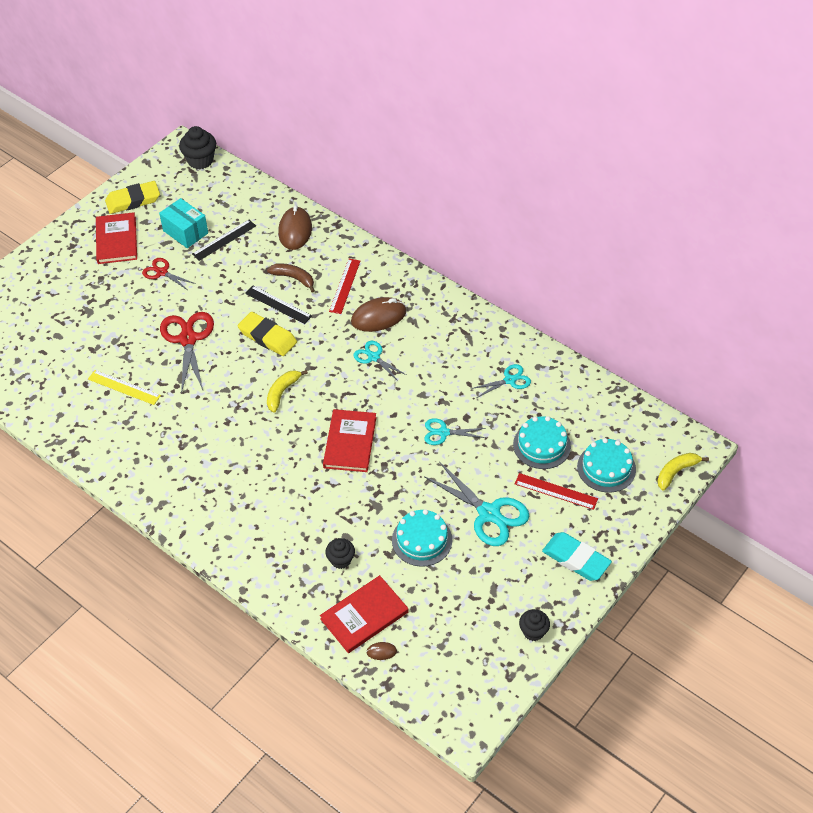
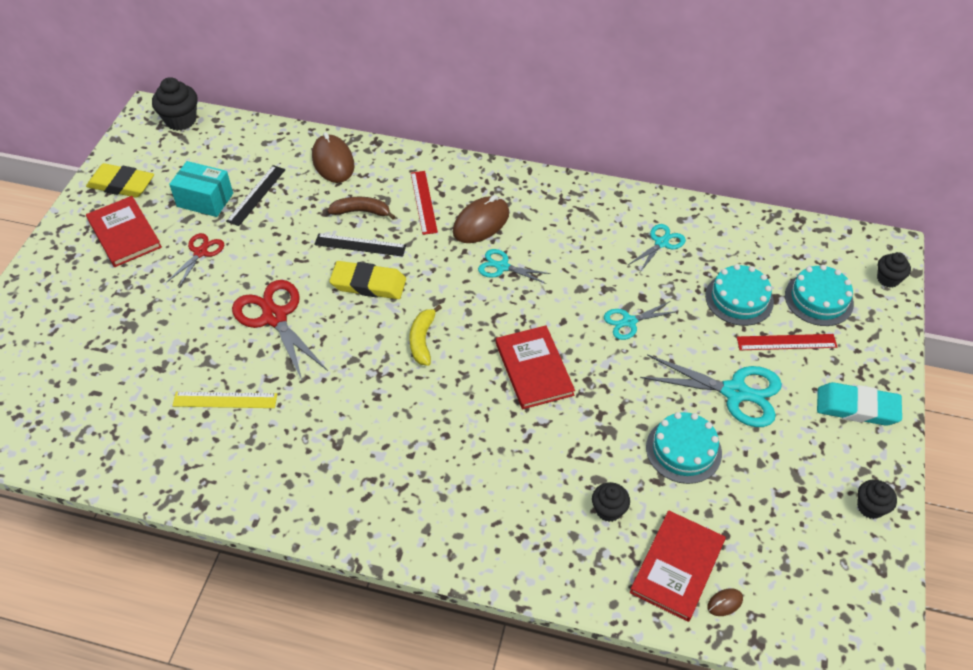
camera: 25 degrees left, 0 degrees up
yellow eraser [105,181,160,214] -> yellow eraser turned 60 degrees clockwise [86,163,154,198]
red scissors [142,258,196,290] -> red scissors turned 105 degrees clockwise [166,233,224,287]
yellow banana [657,453,709,491] -> black cupcake [877,252,911,288]

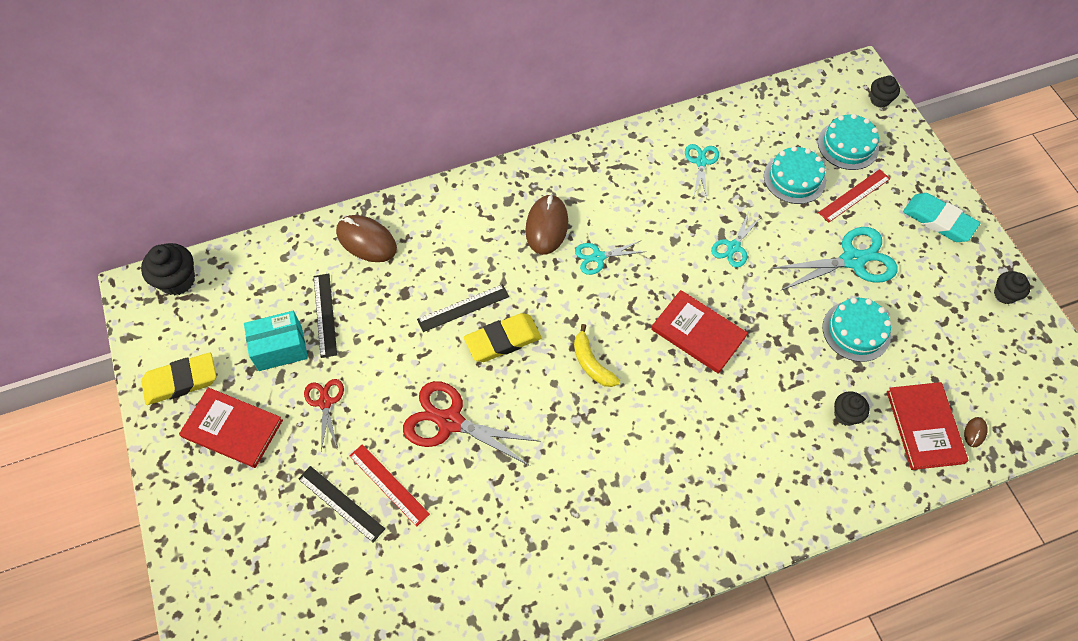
camera: 35 degrees left, 10 degrees up
yellow ruler [172,392,277,408] -> none
brown banana [328,197,396,219] -> none
red ruler [411,171,438,235] -> red ruler moved to [349,444,430,527]
turquoise eraser [817,382,902,426] -> turquoise eraser turned 60 degrees clockwise [903,193,980,242]
none -> black ruler [298,466,385,543]

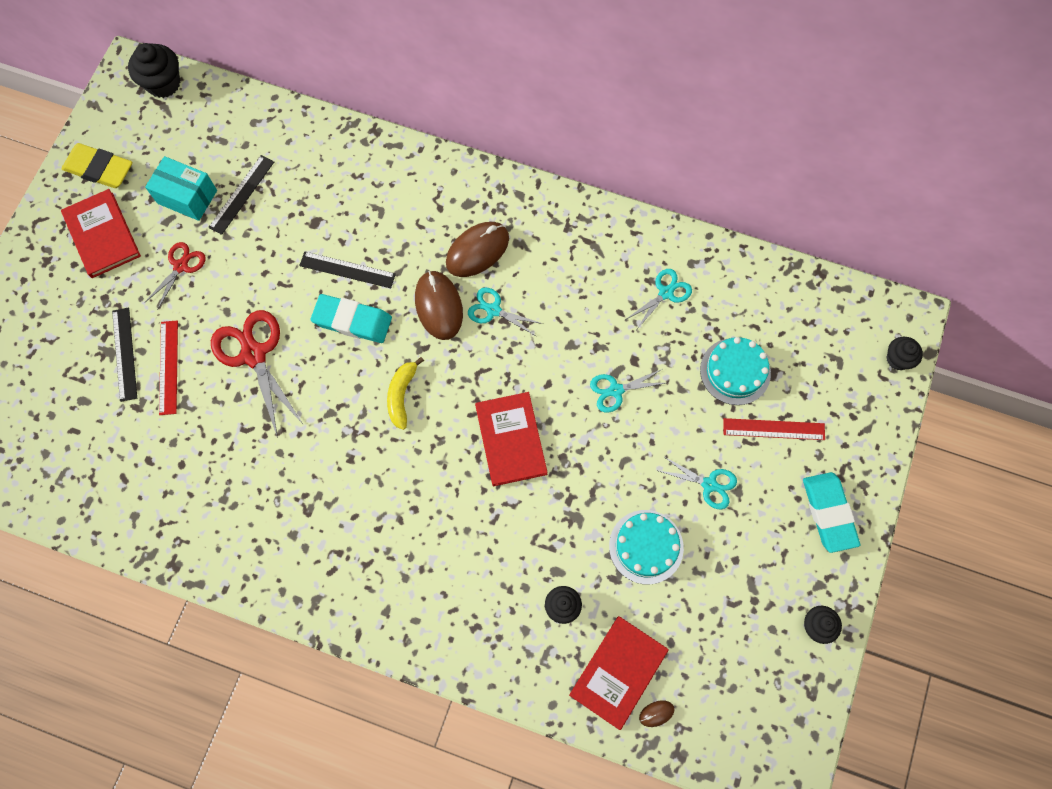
camera: 40 degrees right, 10 degrees up
brown mouse [336,215,397,262] -> brown mouse moved to [415,271,463,340]
yellow eraser [464,313,541,362] -> turquoise eraser [311,294,392,343]
turquoise scissors [771,227,898,290] -> turquoise scissors [659,456,737,509], size x0.57
turquoise cake [818,114,879,170] -> none

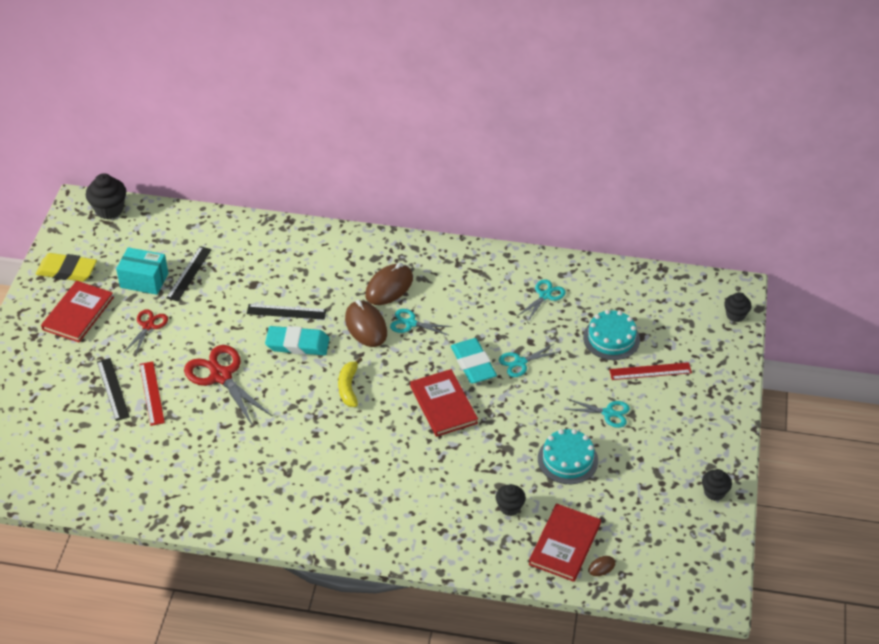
camera: 10 degrees left, 25 degrees down
red book [61,189,141,278] -> red book turned 60 degrees clockwise [41,281,114,342]
turquoise eraser [803,472,860,553] -> turquoise eraser moved to [451,338,497,384]

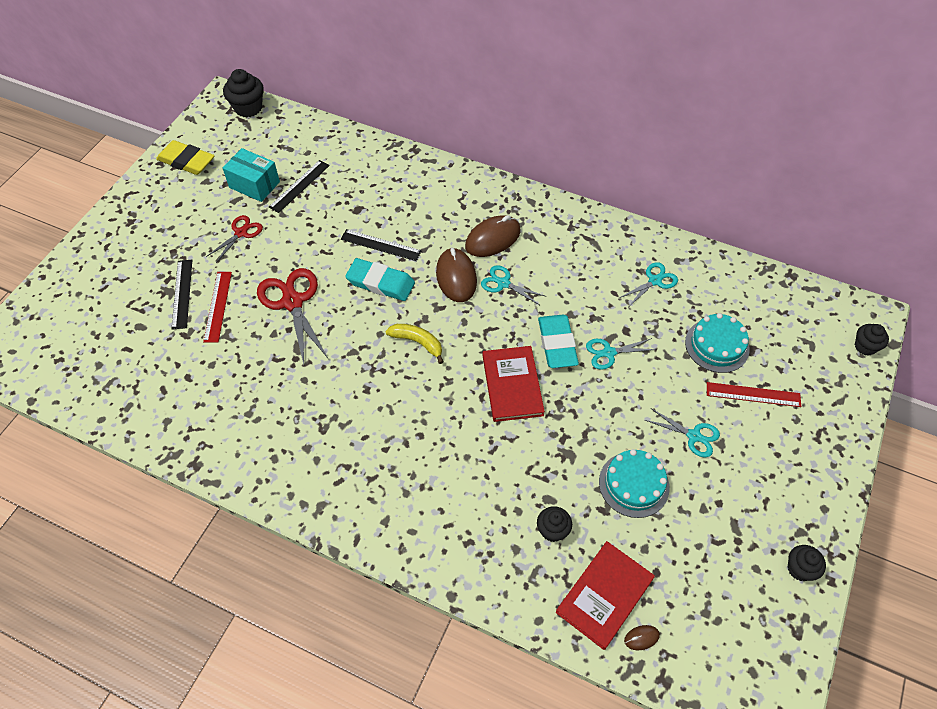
camera: 15 degrees right, 10 degrees up
red book [41,281,114,342] -> none
yellow banana [338,357,362,407] -> yellow banana turned 105 degrees clockwise [386,324,444,364]

